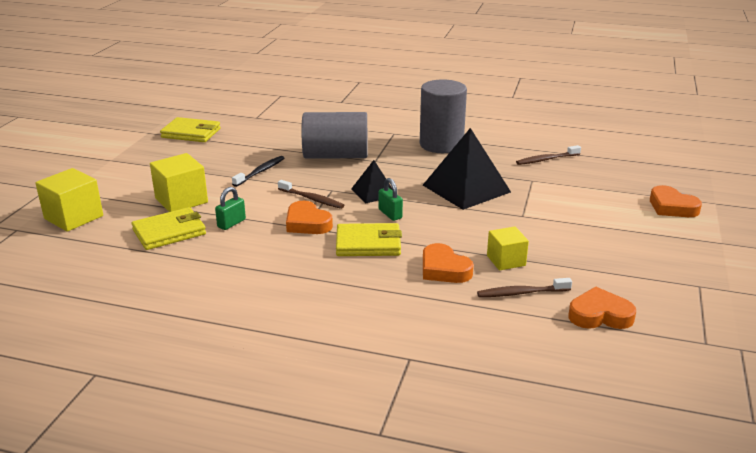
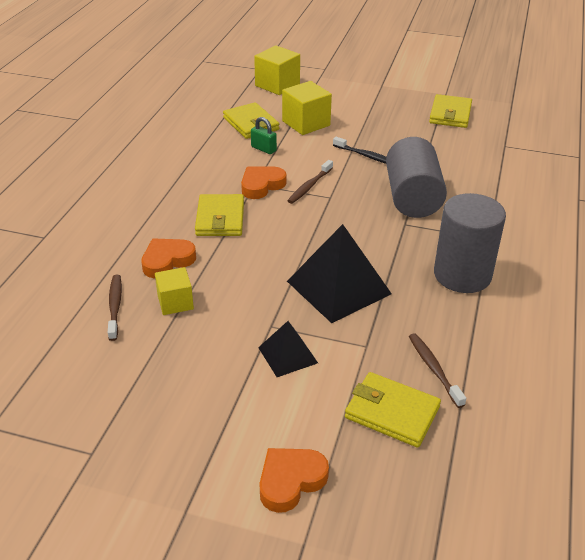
camera: 90 degrees right, 10 degrees up
black pyramid [351,160,393,203] -> black pyramid moved to [258,321,318,377]
green padlock [379,178,403,221] -> none
orange heart [568,287,636,329] -> none
none -> yellow wallet [345,372,441,448]

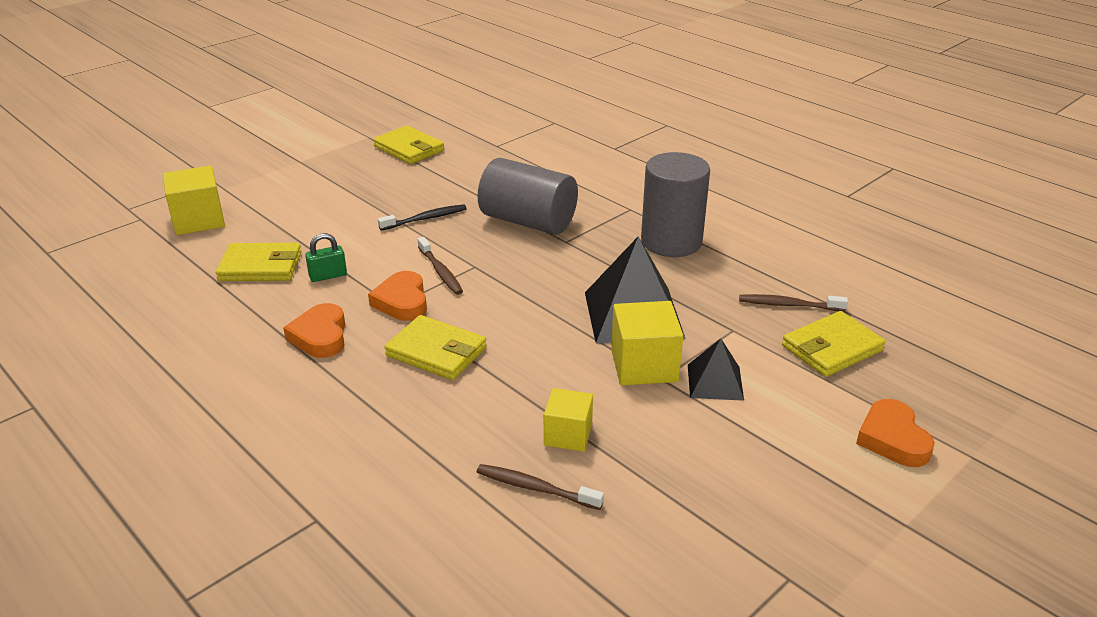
camera: 60 degrees left, 5 degrees down
orange heart [141,238,196,278] -> orange heart moved to [283,303,345,358]
yellow cube [282,81,332,135] -> yellow cube moved to [611,301,683,386]

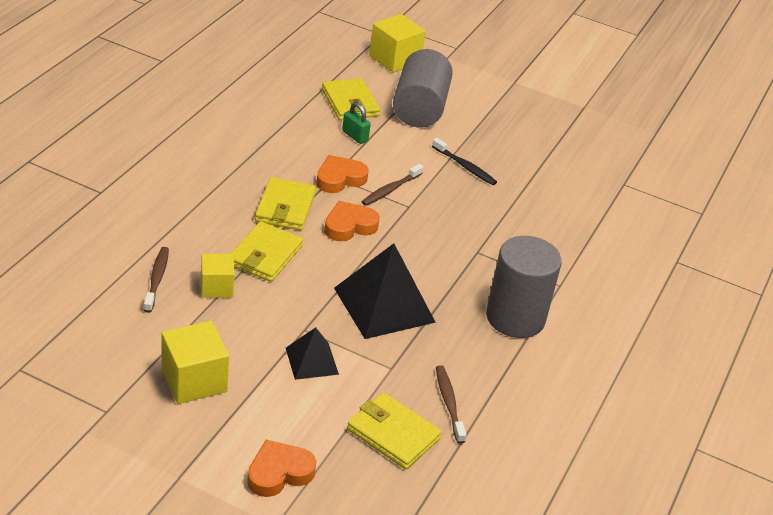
camera: 65 degrees right, 5 degrees up
orange heart [283,303,345,358] -> orange heart moved to [324,201,380,241]
yellow wallet [373,126,444,164] -> yellow wallet moved to [230,221,303,282]
grey cylinder [478,158,578,235] -> grey cylinder moved to [393,49,453,127]
yellow cube [611,301,683,386] -> yellow cube moved to [161,321,229,404]

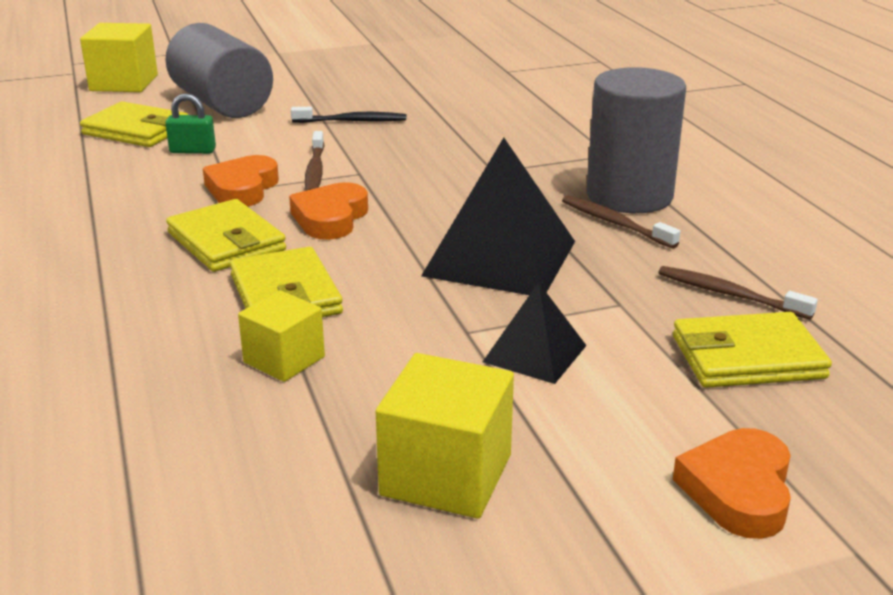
camera: 40 degrees left, 10 degrees down
brown toothbrush [144,247,169,313] -> brown toothbrush moved to [562,195,680,249]

